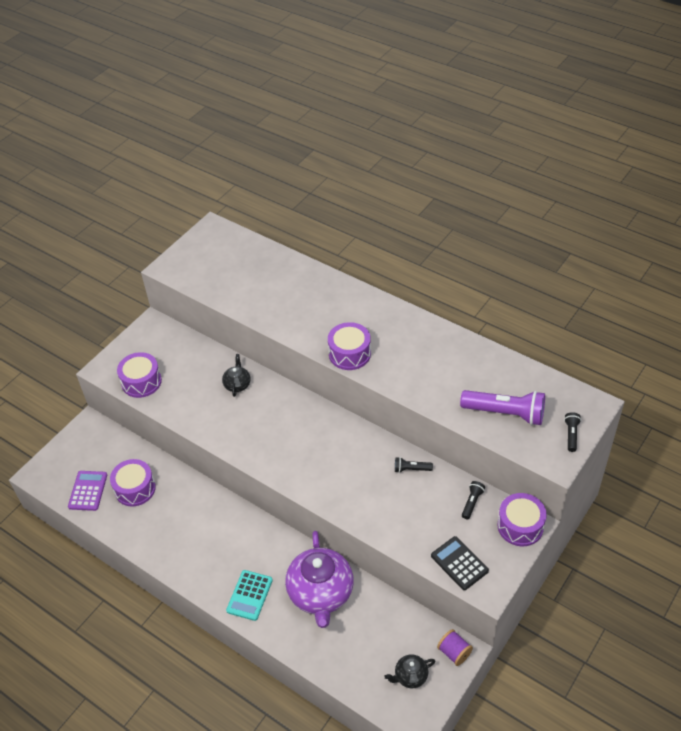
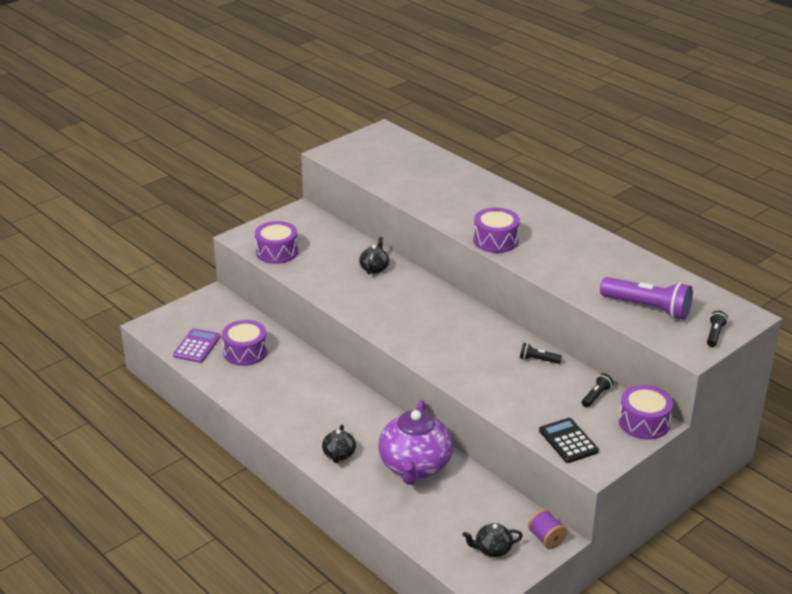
camera: 10 degrees right, 15 degrees down
turquoise calculator [226,570,273,621] -> black teapot [322,424,356,463]

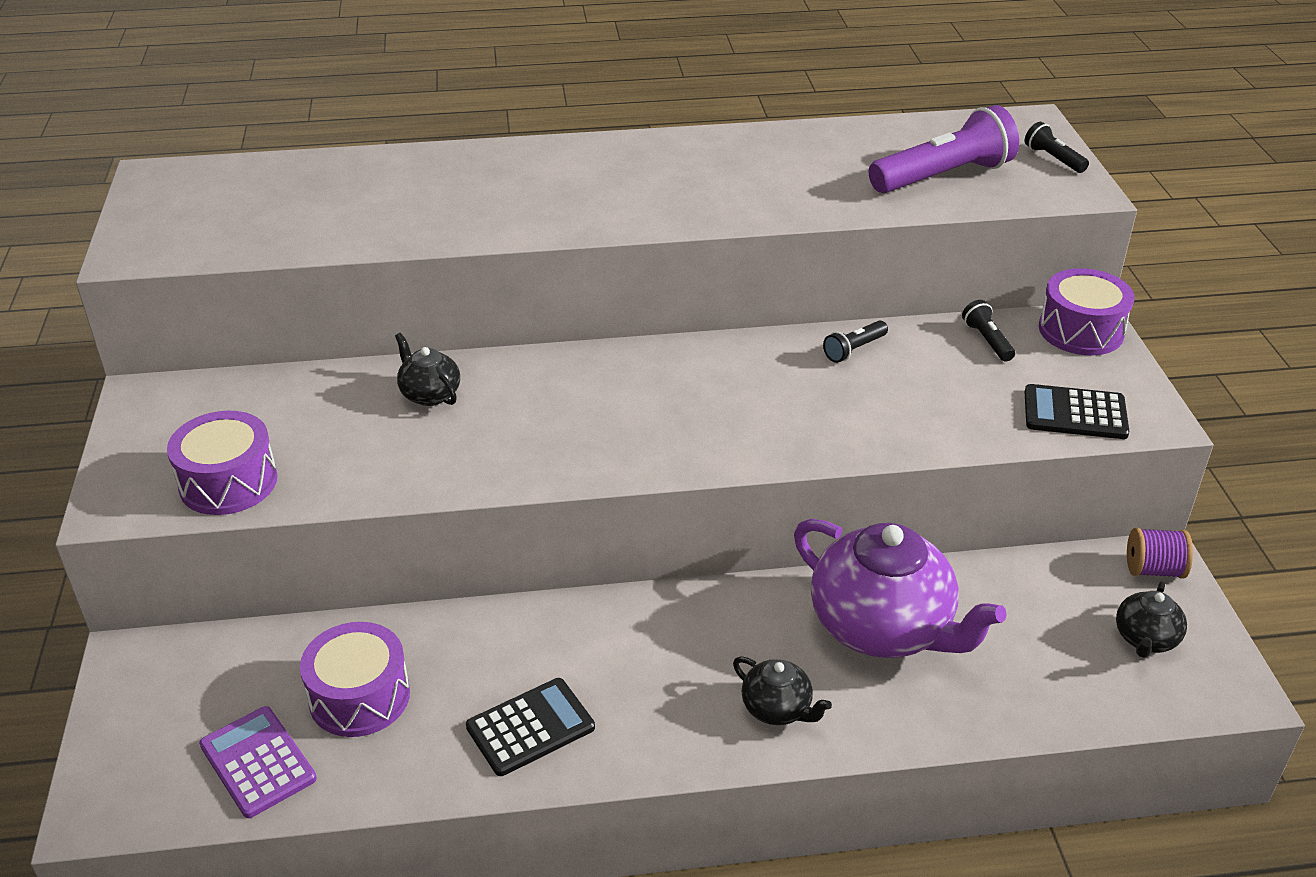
camera: 55 degrees left, 5 degrees up
purple drum [474,208,520,253] -> none
none -> black calculator [466,678,595,776]

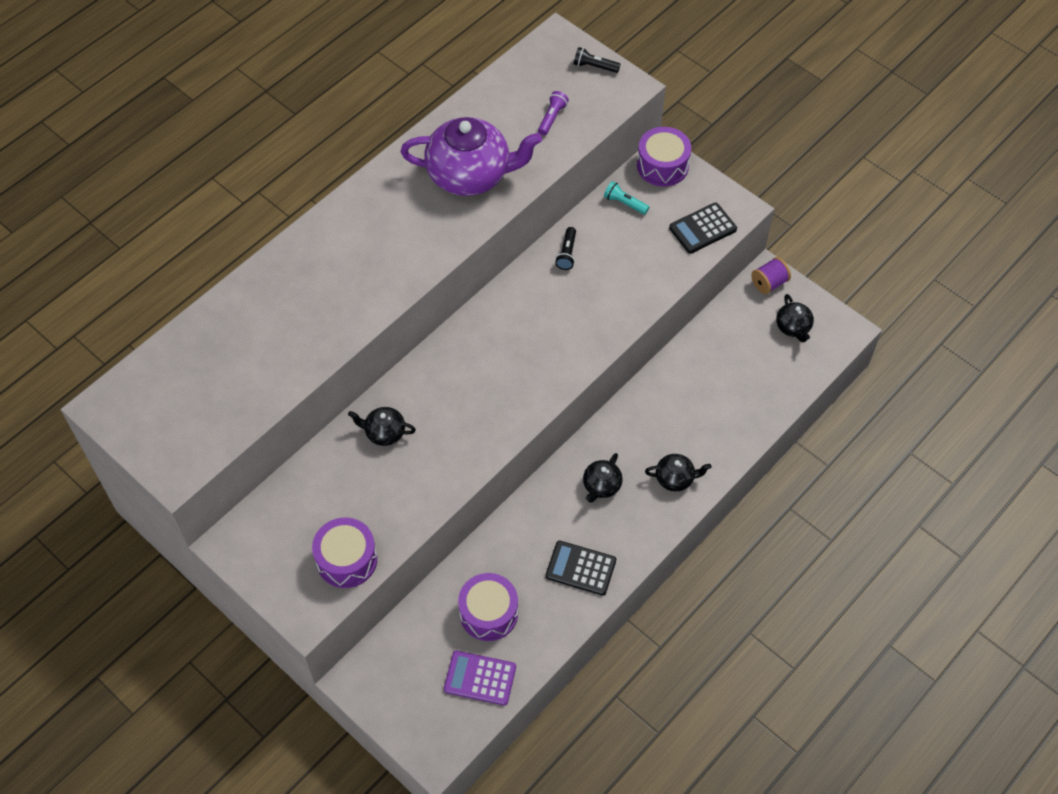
camera: 40 degrees left, 20 degrees up
black calculator [466,678,595,776] -> black calculator turned 90 degrees counterclockwise [546,541,616,595]
purple teapot [794,519,1007,658] -> purple teapot moved to [401,117,542,196]
purple flashlight [869,105,1019,193] -> purple flashlight [538,91,569,135], size x0.47
black flashlight [962,300,1015,362] -> turquoise flashlight [604,181,649,215]
none -> black teapot [583,453,623,503]

